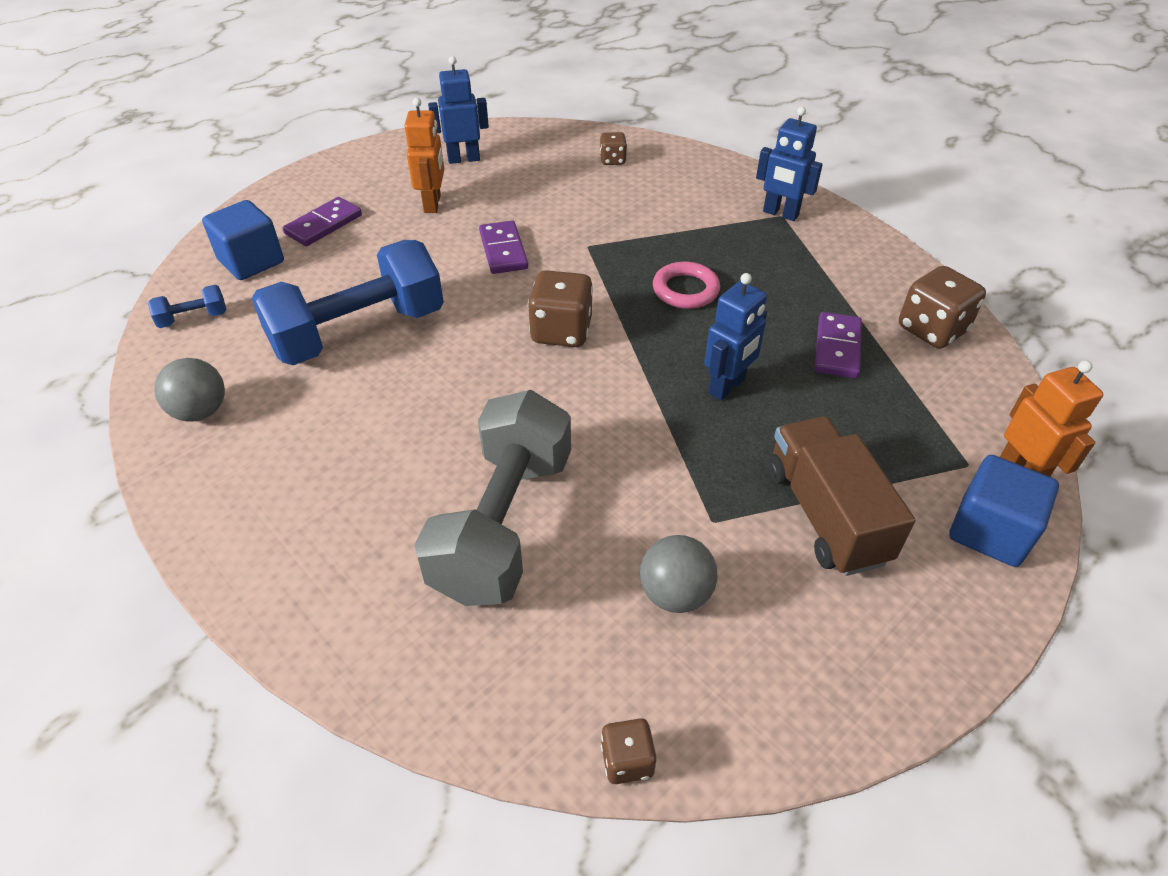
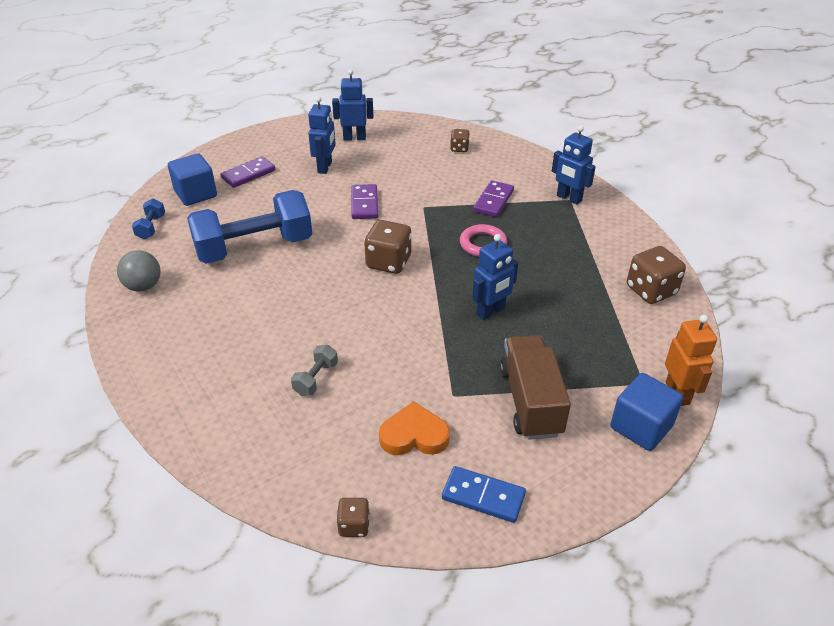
camera: 10 degrees right, 5 degrees down
blue dumbbell [148,285,226,328] -> blue dumbbell turned 75 degrees counterclockwise [132,198,165,240]
orange robot [404,98,444,213] -> blue robot [308,96,336,174]
grey dumbbell [414,390,571,606] -> grey dumbbell [291,345,338,396], size x0.40
grey ball [640,535,717,613] -> orange heart [379,401,450,455]
purple domino [814,312,862,378] -> purple domino moved to [473,180,514,217]
none -> blue domino [442,466,526,523]

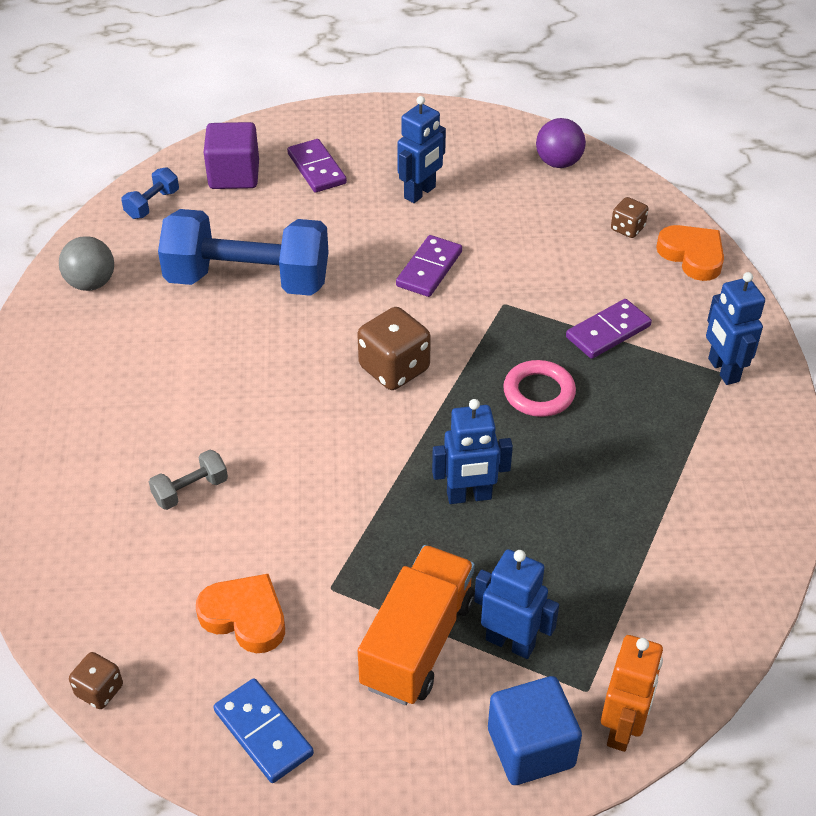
camera: 30 degrees right, 5 degrees up
blue cube [168,153,217,206] -> purple cube [204,122,259,189]
purple domino [220,156,275,188] -> purple domino turned 75 degrees clockwise [287,139,347,193]
blue robot [332,69,373,141] -> blue robot moved to [474,549,559,659]
brown truck [500,335,571,440] -> orange truck [358,545,475,705]
brown dice [627,246,686,304] -> none
none -> purple ball [536,118,586,168]
none -> orange heart [656,225,724,281]

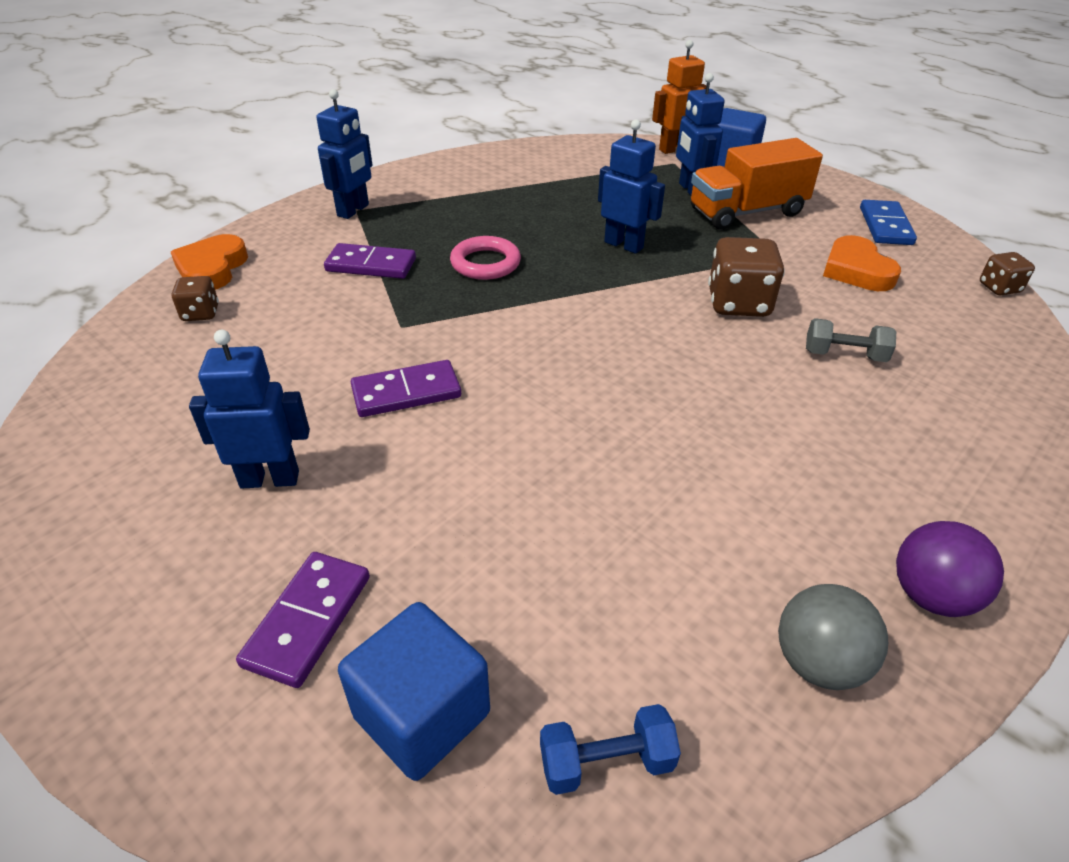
camera: 135 degrees left, 5 degrees down
blue dumbbell [158,209,328,296] -> none
purple cube [204,122,259,189] -> blue cube [338,602,490,781]
brown dice [357,307,431,390] -> brown dice moved to [708,237,785,317]
purple ball [536,118,586,168] -> purple ball moved to [896,521,1004,617]

